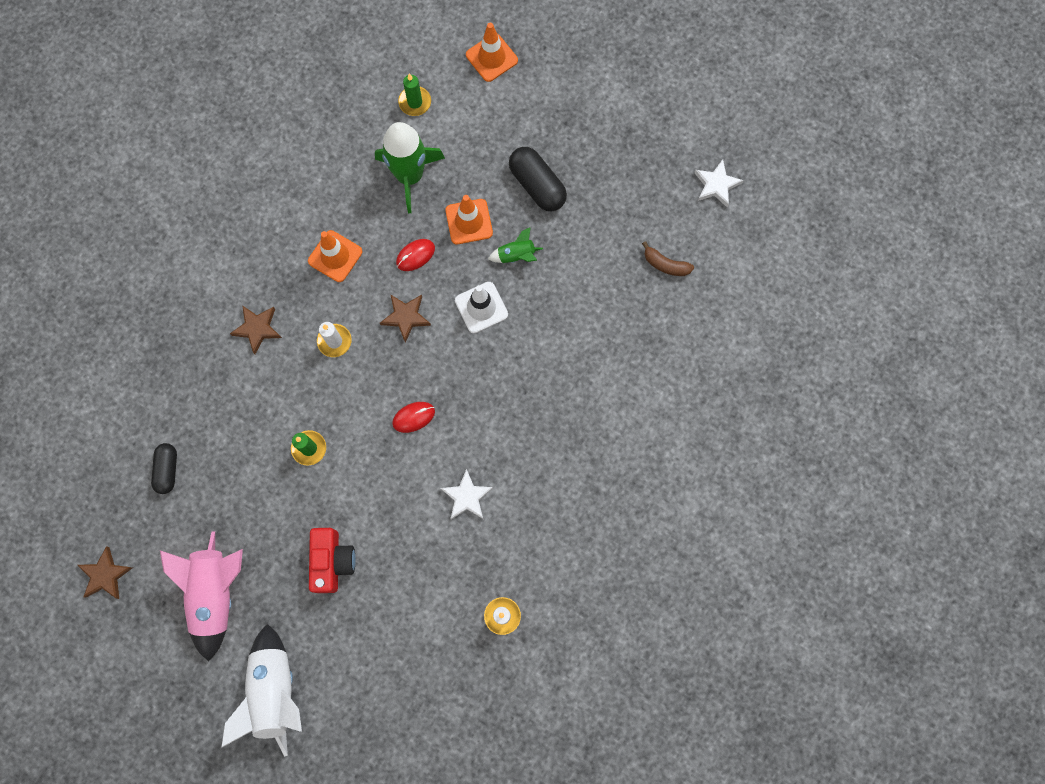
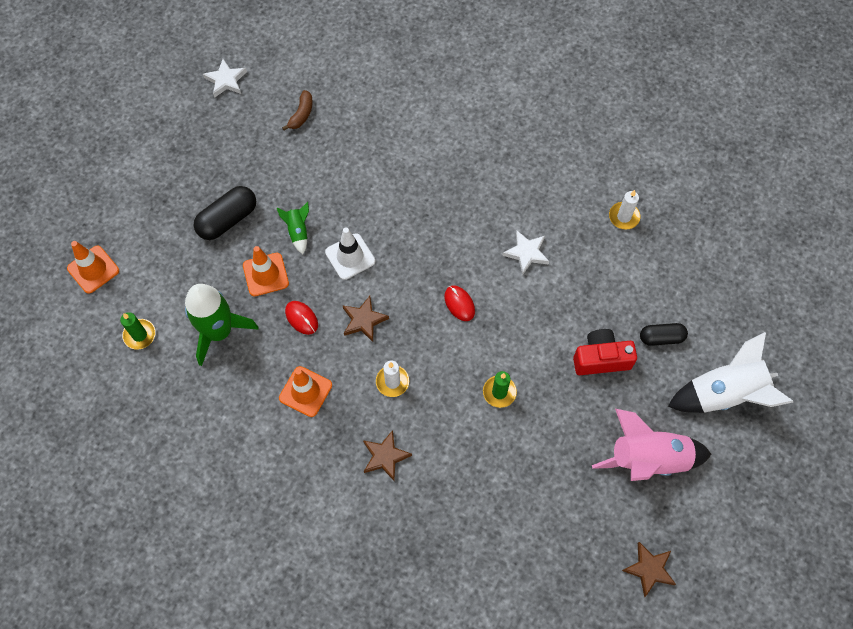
camera: 95 degrees left, 10 degrees down
black capsule [151,443,177,494] -> black capsule moved to [640,323,688,346]

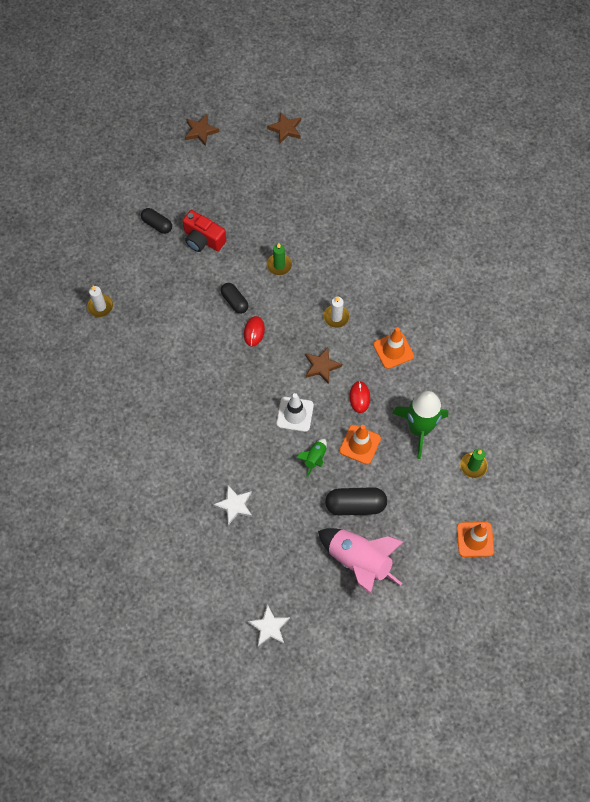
camera: 140 degrees left, 0 degrees up
brown banana [282,90,313,130] -> none
brown star [363,430,412,481] -> brown star moved to [185,115,219,146]
white star [502,231,549,275] -> white star moved to [213,486,252,525]
pink rocket [592,409,711,481] -> pink rocket moved to [318,528,404,594]
white rocket [668,332,793,413] -> none
none -> black capsule [221,283,249,314]

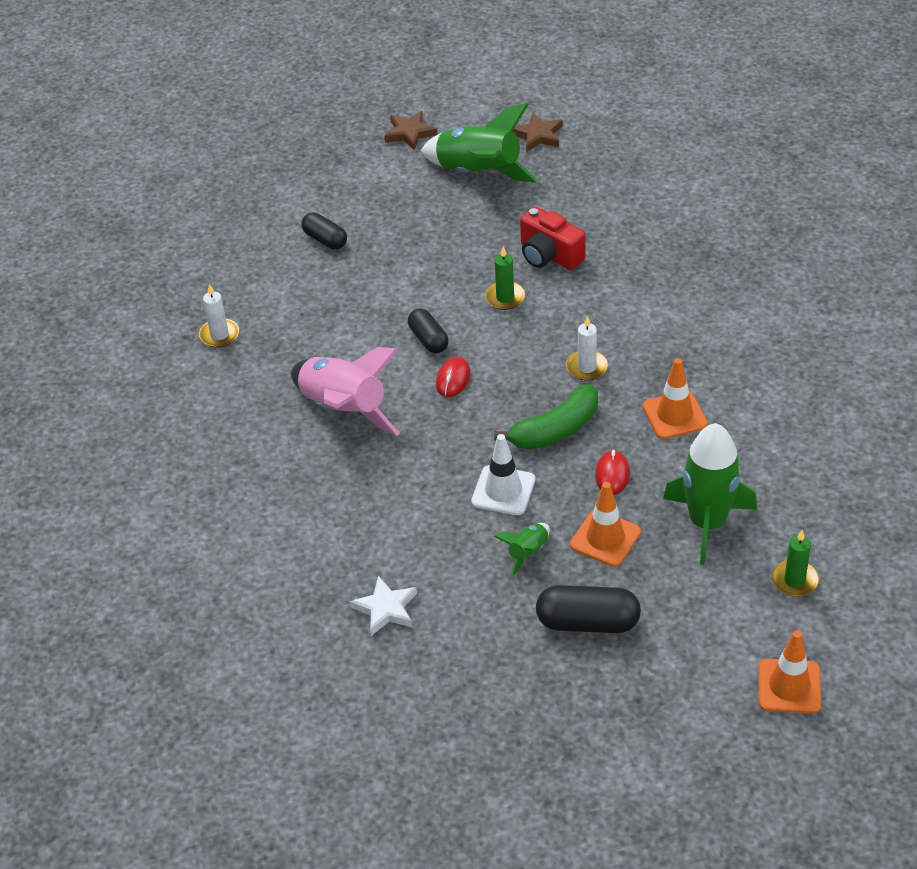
camera: 10 degrees right, 20 degrees down
red camera [182,210,226,252] -> red camera moved to [520,207,586,270]
white star [248,604,290,647] -> none
brown star [305,347,342,384] -> green banana [494,384,598,450]
pink rocket [318,528,404,594] -> pink rocket moved to [291,347,400,436]
none -> green rocket [421,103,538,183]

